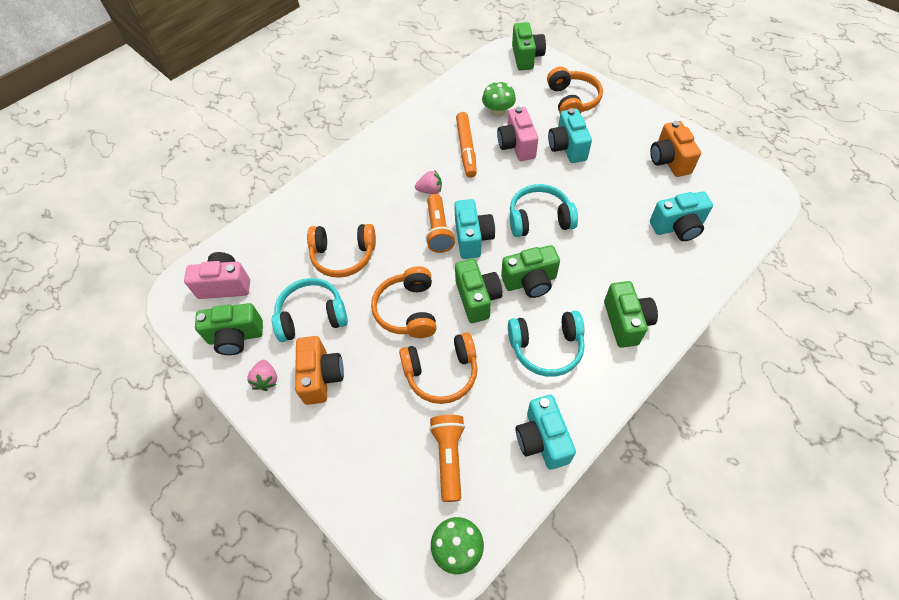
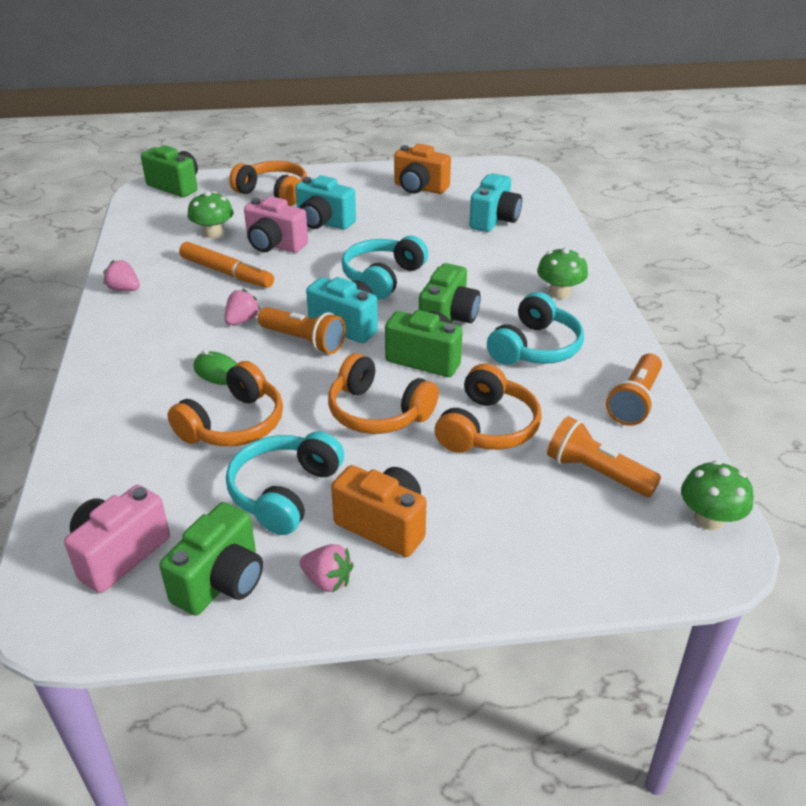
camera: 55 degrees left, 20 degrees down
turquoise camera [515,395,576,470] -> orange flashlight [606,353,662,426]
green camera [604,281,658,348] -> green mushroom [537,247,588,299]
none -> pink strawberry [103,260,140,291]
none -> green mouse [194,350,237,385]

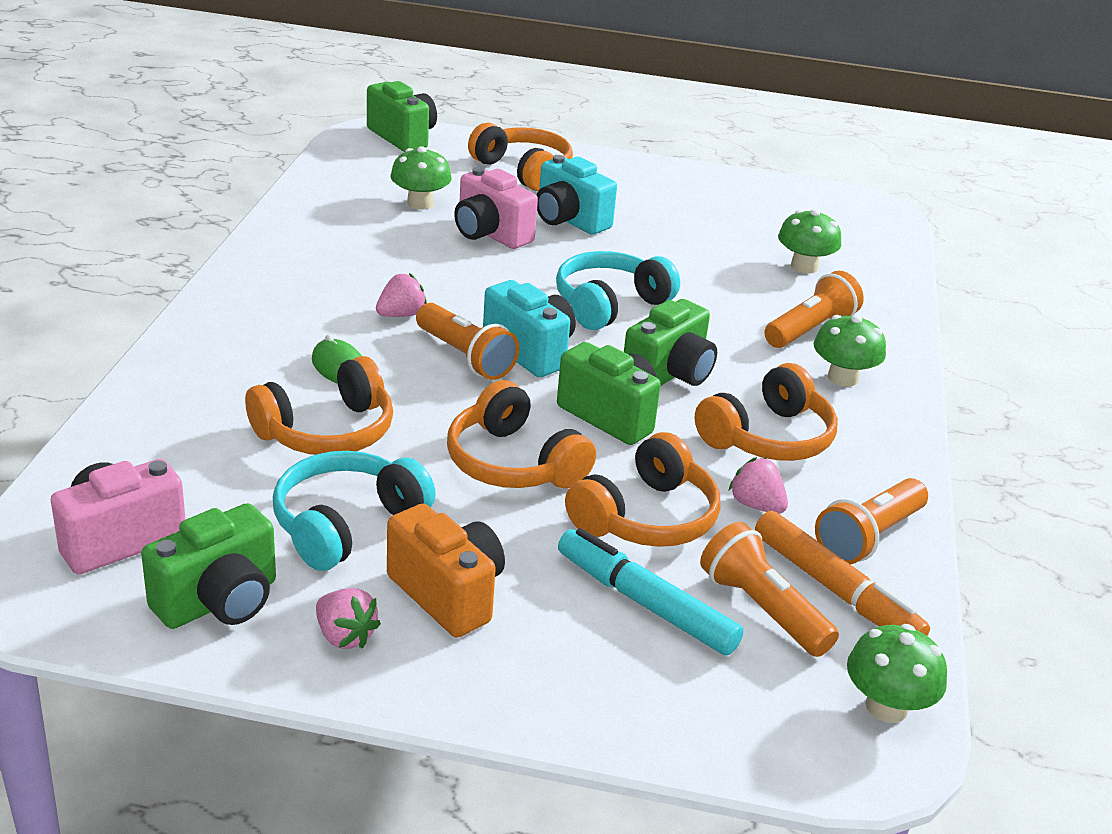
camera: 15 degrees right, 5 degrees down
pink strawberry [103,260,140,291] -> pink strawberry moved to [729,457,788,514]
orange marker [179,242,274,288] -> orange marker moved to [755,511,930,636]
orange camera [394,144,451,194] -> none
turquoise camera [469,173,522,232] -> green mushroom [778,209,841,274]
turquoise headphones [487,292,584,365] -> orange headphones [695,363,838,461]
none -> turquoise marker [558,528,744,655]
none -> orange flashlight [764,271,864,348]

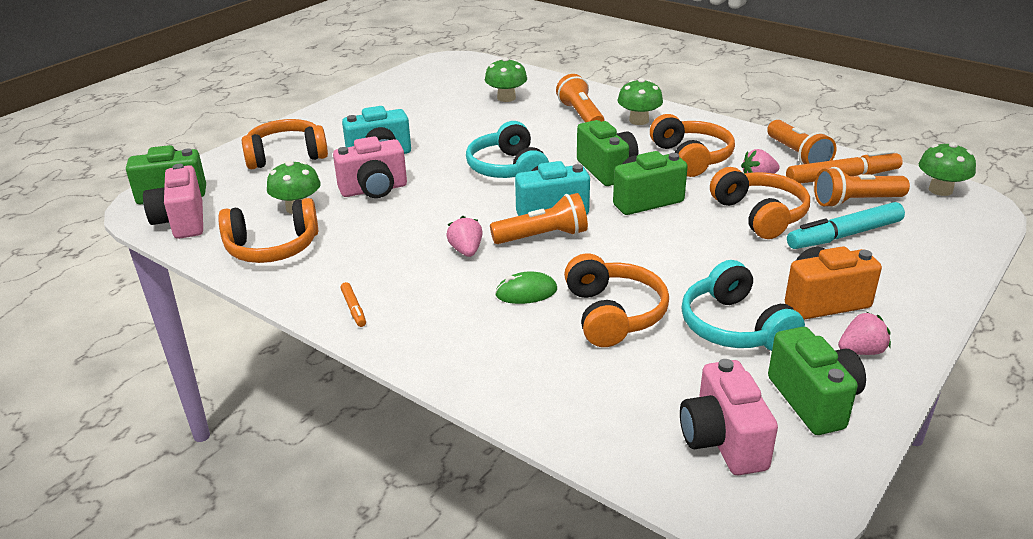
camera: 60 degrees left, 0 degrees up
orange headphones [447,380,596,488] -> orange headphones moved to [218,198,318,263]
none -> pink camera [143,164,203,239]
none -> orange marker [340,282,366,327]

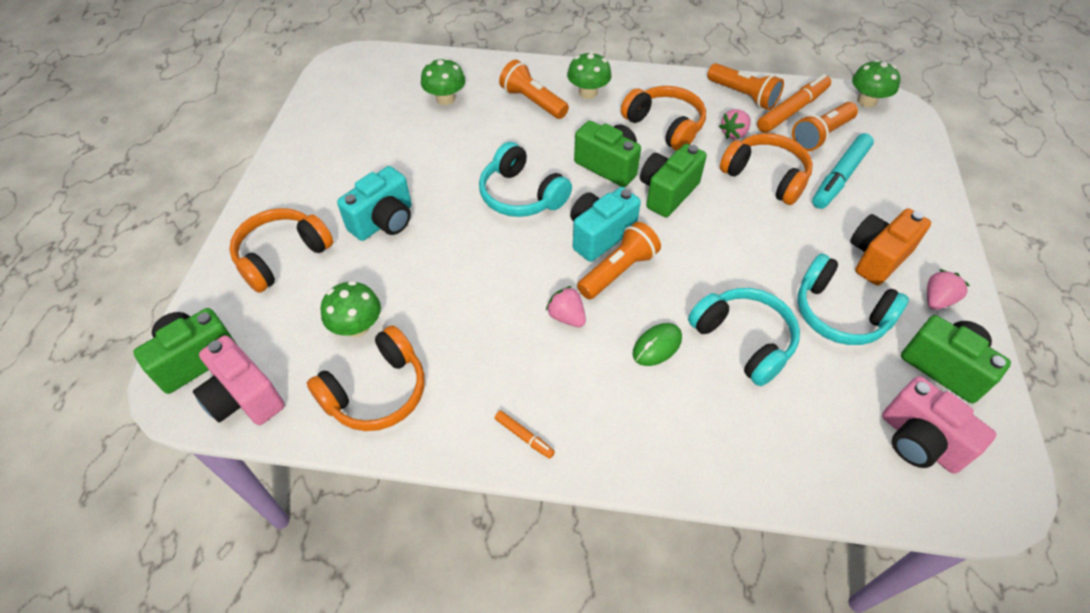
camera: 30 degrees left, 20 degrees up
pink camera [333,137,407,198] -> none
orange headphones [564,253,669,347] -> turquoise headphones [688,288,800,386]

